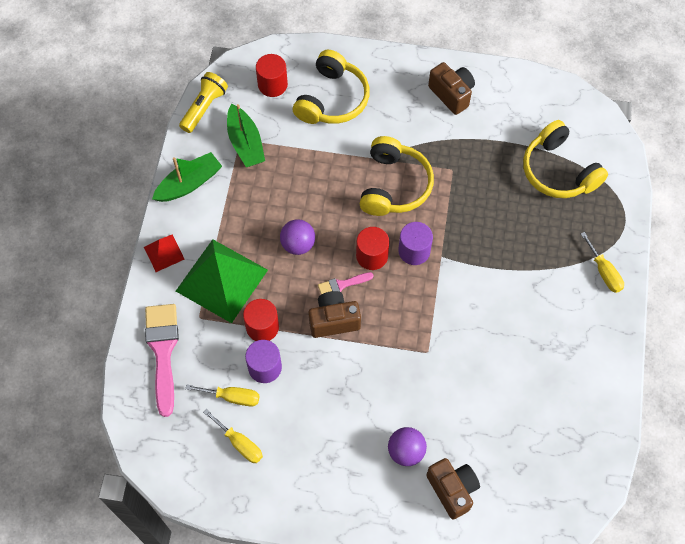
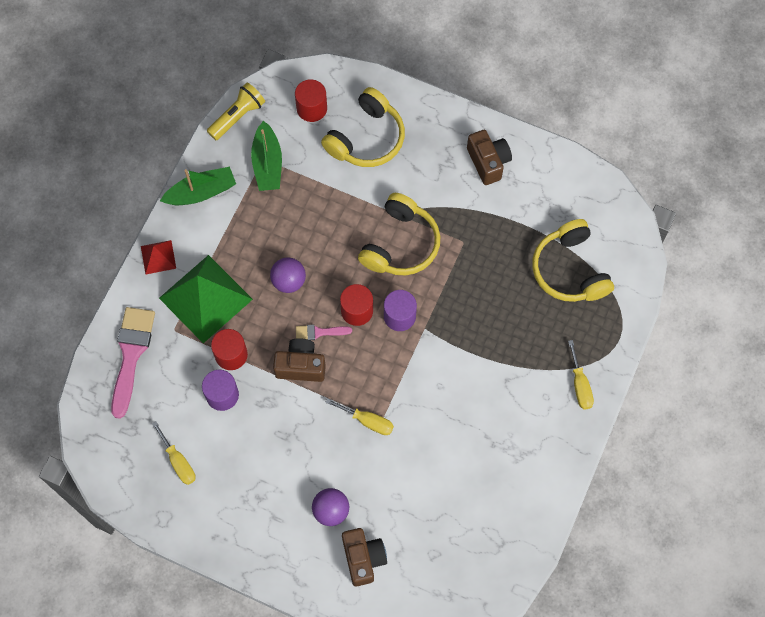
camera: 15 degrees right, 5 degrees up
yellow screwdriver [185,384,260,406] -> yellow screwdriver moved to [325,398,394,435]

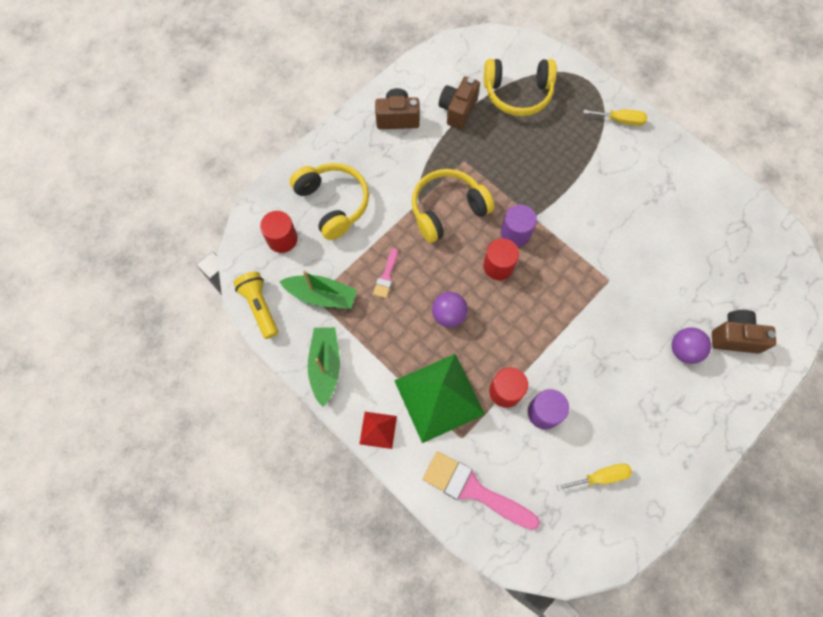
camera: 70 degrees left, 0 degrees up
brown camera [273,338,326,382] -> brown camera moved to [439,76,480,129]
pink brush [296,324,352,340] -> pink brush moved to [373,248,398,298]
yellow screwdriver [325,398,394,435] -> none
yellow headphones [358,193,440,275] -> yellow headphones turned 75 degrees counterclockwise [411,169,494,243]

